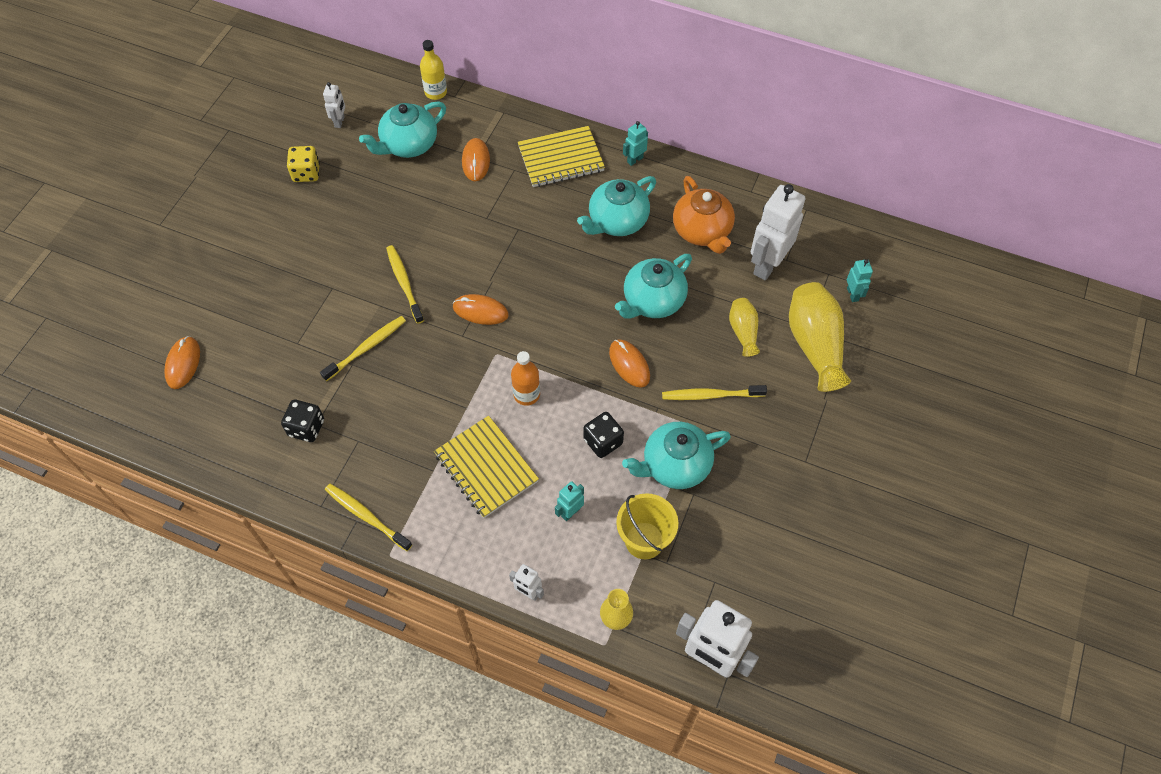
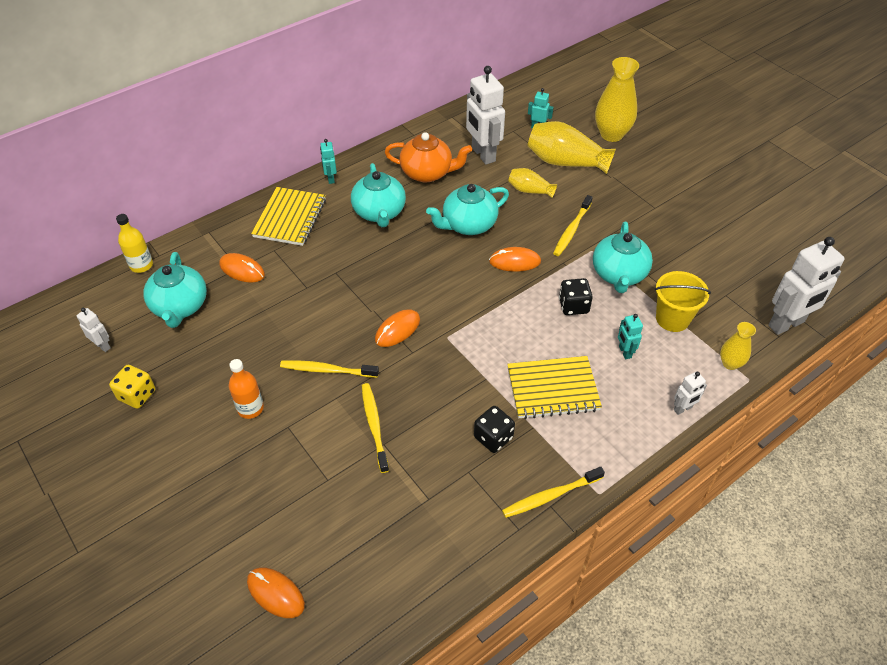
camera: 60 degrees left, 10 degrees down
black dice [281,400,324,442] -> black dice moved to [474,406,515,453]
orange bottle [511,351,540,406] -> orange bottle moved to [229,359,264,419]
turquoise teapot [615,254,692,318] -> turquoise teapot turned 75 degrees clockwise [426,184,509,235]
none -> yellow vase [595,57,639,142]

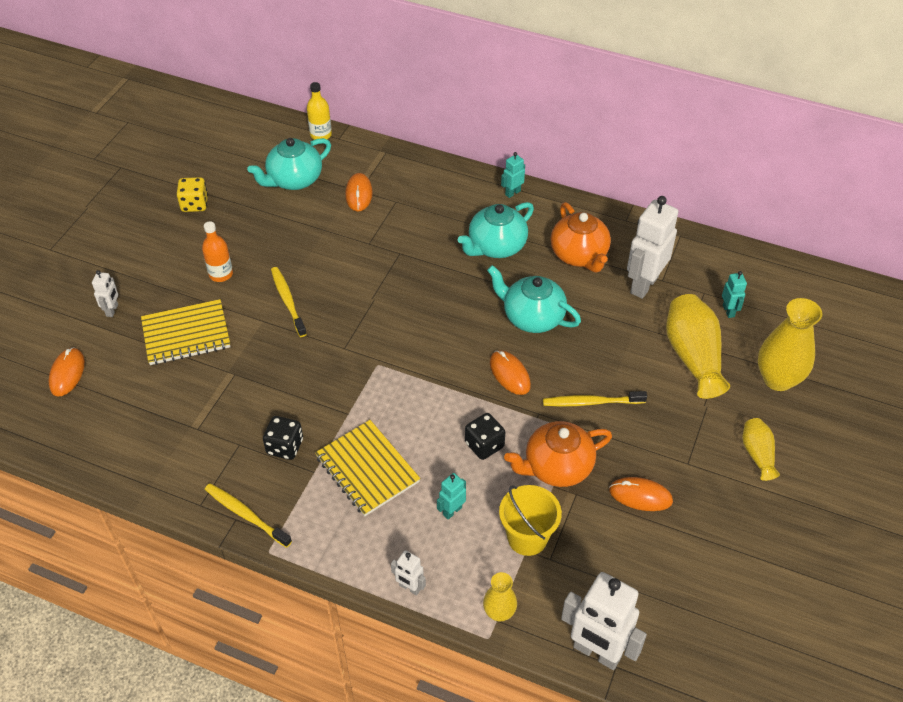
camera: 60 degrees right, 0 degrees up
white robot [76,308,111,352] -> white robot moved to [92,270,118,317]
yellow notebook [251,187,326,246] -> yellow notebook moved to [141,299,231,365]
yellow toothbrush [362,383,389,473] -> none
orange mouse [375,309,420,347] -> orange mouse moved to [609,477,673,511]
yellow vase [508,168,557,198] -> yellow vase moved to [742,418,780,481]
turquoise teapot [593,222,653,293] -> orange teapot [504,421,612,487]

